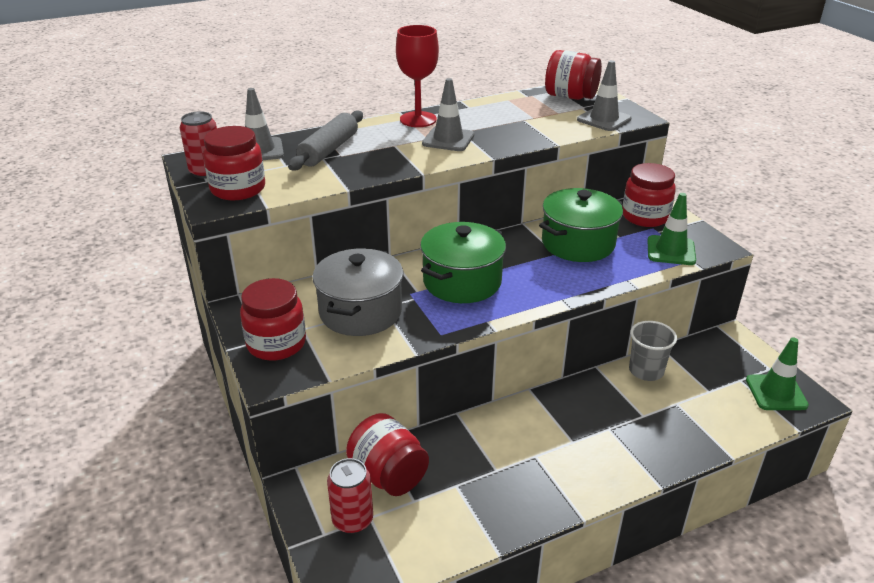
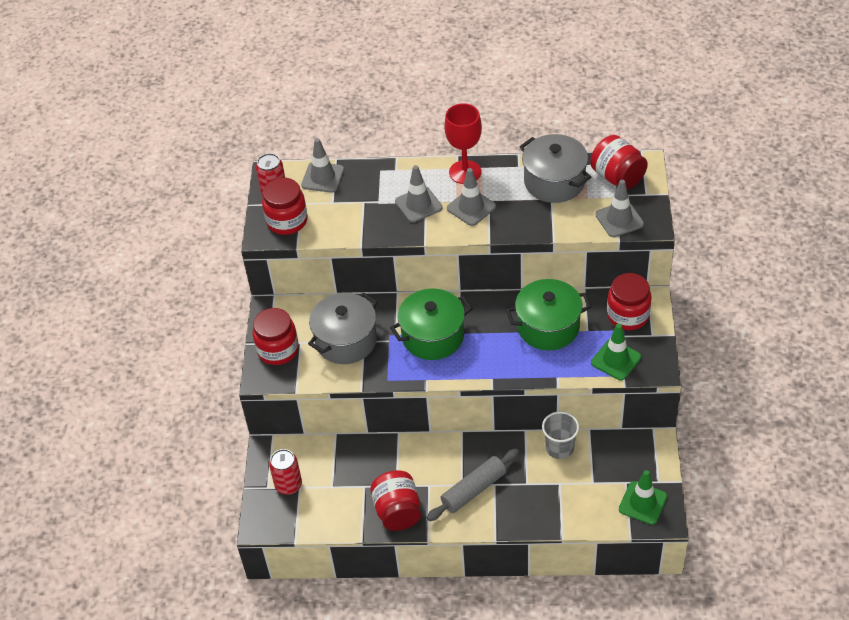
camera: 30 degrees right, 15 degrees up
grey rolling pin [288,110,363,170] -> grey rolling pin moved to [426,449,519,521]
red jar [346,413,429,496] -> red jar moved to [370,470,421,531]
none -> grey traffic cone [395,165,443,223]
none -> grey pot [520,134,591,203]

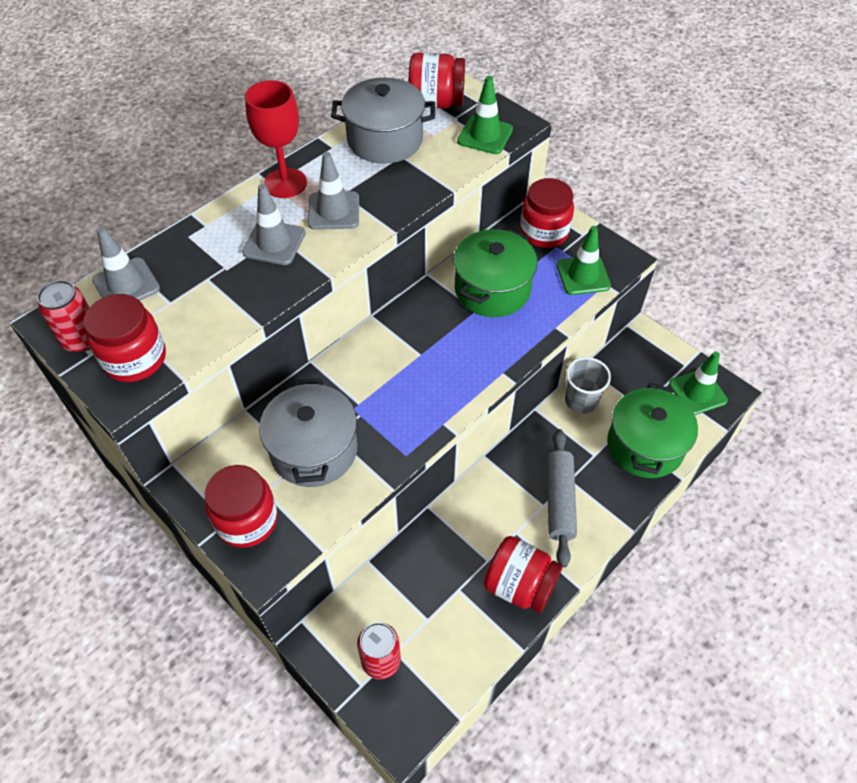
camera: 50 degrees left, 5 degrees up
green pot [390,289,473,360] -> green pot moved to [607,383,698,478]
grey traffic cone [595,180,644,237] -> green traffic cone [457,76,513,154]

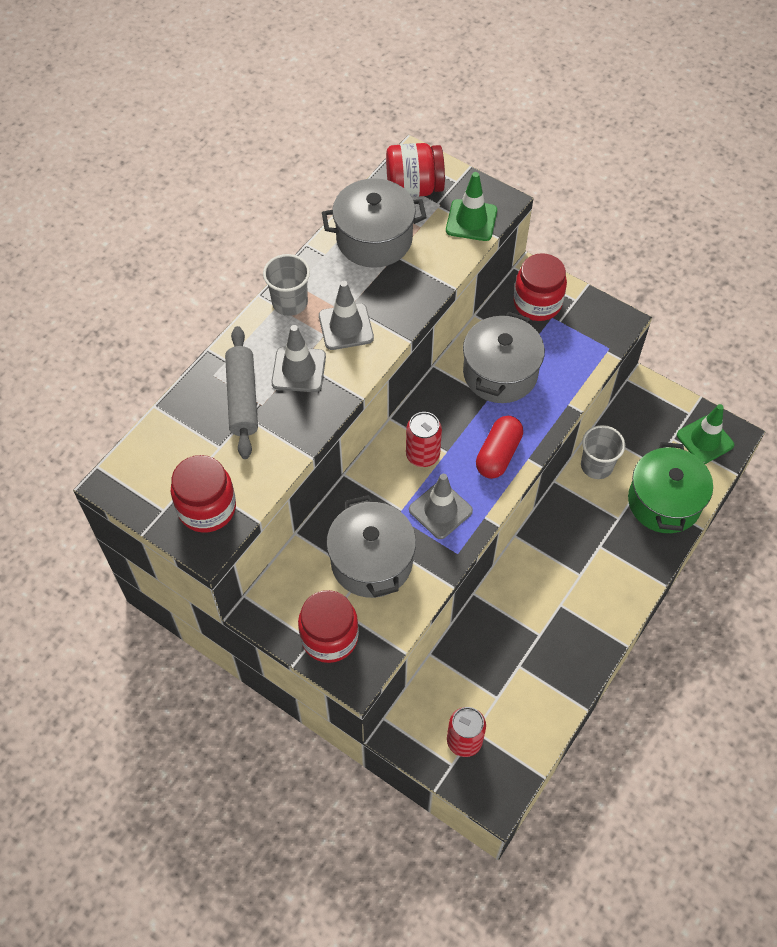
camera: 10 degrees left, 5 degrees up
red can [37,280,91,352] -> red can moved to [406,412,442,467]
grey traffic cone [92,227,160,301] -> grey traffic cone moved to [409,474,473,539]
red goblet [245,80,307,198] -> grey cup [263,254,310,316]
green pot [453,229,538,317] -> grey pot [463,312,545,403]
red jar [484,536,563,613] -> none
grey rolling pin [547,429,577,568] -> grey rolling pin moved to [225,326,258,459]
green traffic cone [557,226,611,295] -> none
none -> red capsule [476,416,523,479]

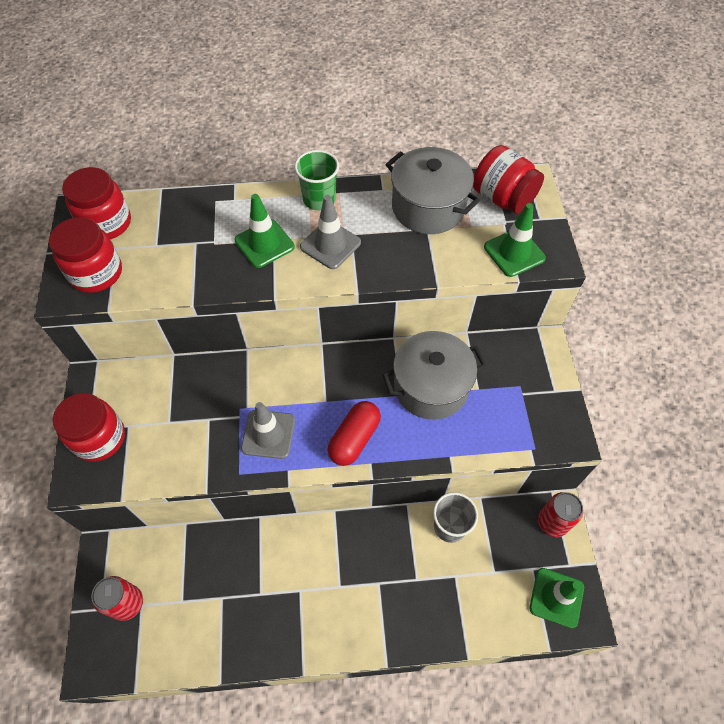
camera: 50 degrees right, 0 degrees up
grey rolling pin [225,326,258,459] -> none
grey cup [263,254,310,316] -> green cup [294,150,339,210]
grey traffic cone [271,325,326,392] -> green traffic cone [235,194,295,268]
grey pot [326,495,416,598] -> none
red can [406,412,442,467] -> red can moved to [538,492,583,537]
red capsule [476,416,523,479] -> red capsule turned 45 degrees counterclockwise [328,401,381,466]
red jar [514,253,567,321] -> red jar moved to [62,167,131,239]
green pot [628,442,713,533] -> none

